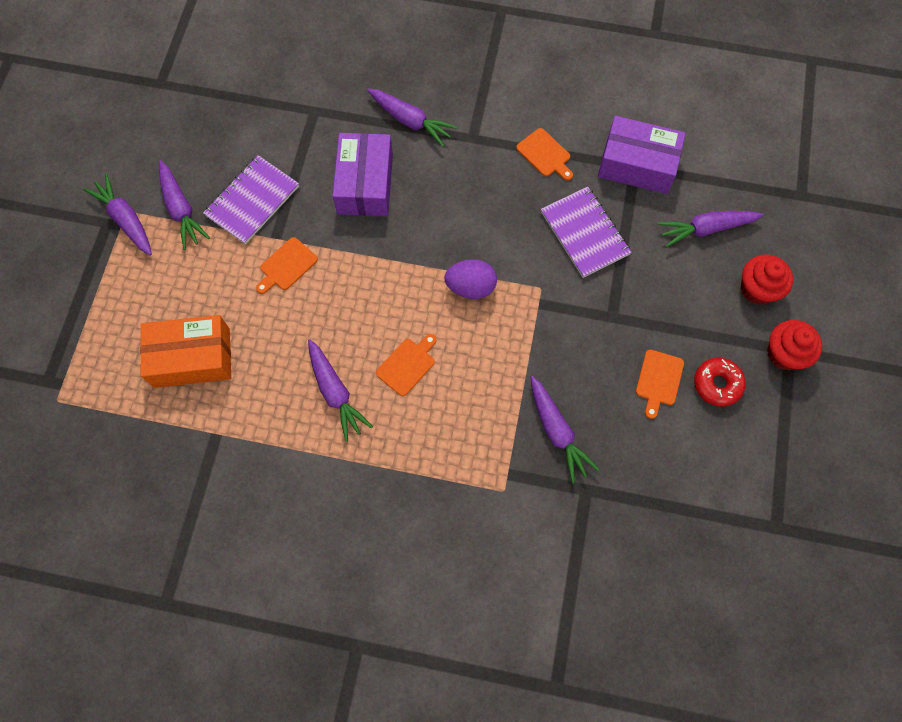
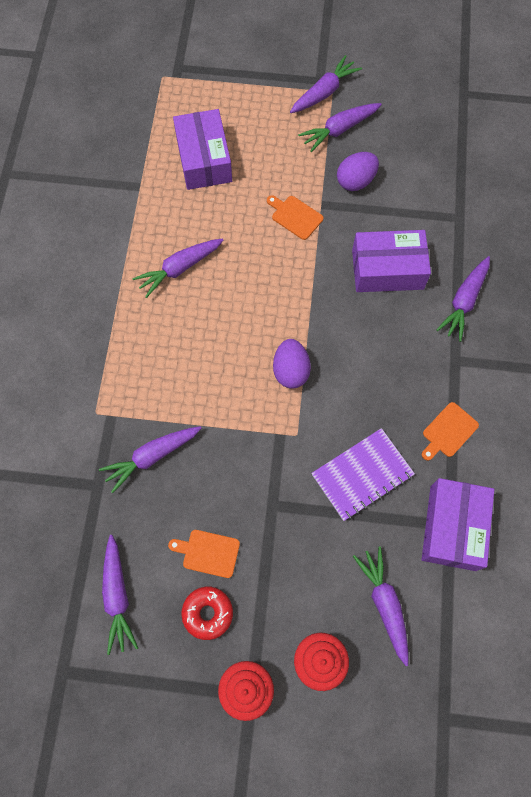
camera: 85 degrees right, 0 degrees up
orange box [140,315,231,388] -> purple box [173,109,232,190]
purple notebook [203,155,299,244] -> purple egg [337,152,379,191]
orange cutting board [376,334,436,396] -> none
none -> purple carrot [102,535,138,655]

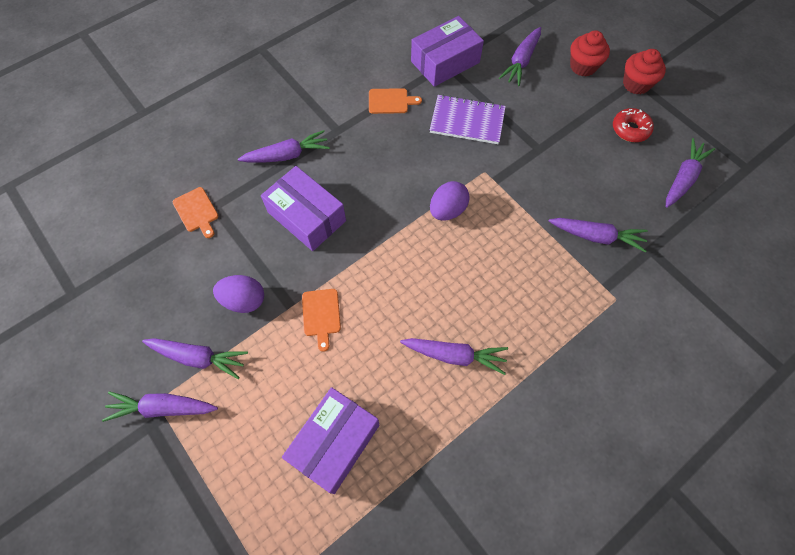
camera: 135 degrees left, 5 degrees down
orange cutting board [168,530,240,578] -> orange cutting board moved to [173,187,218,238]

